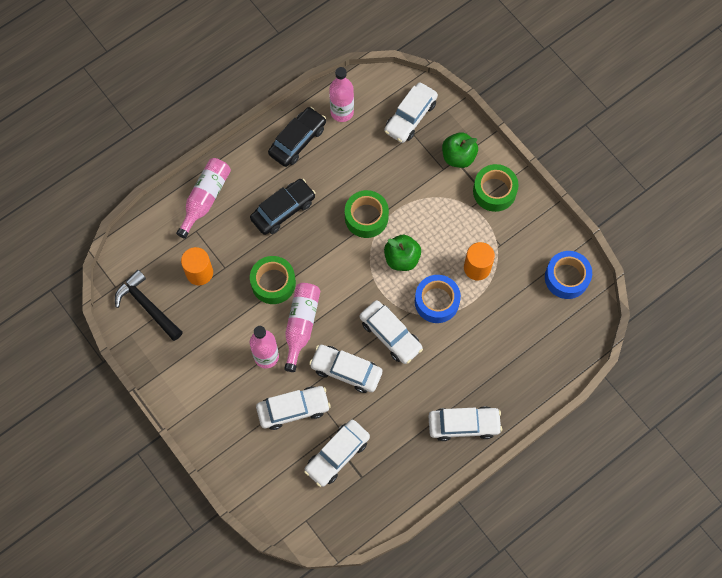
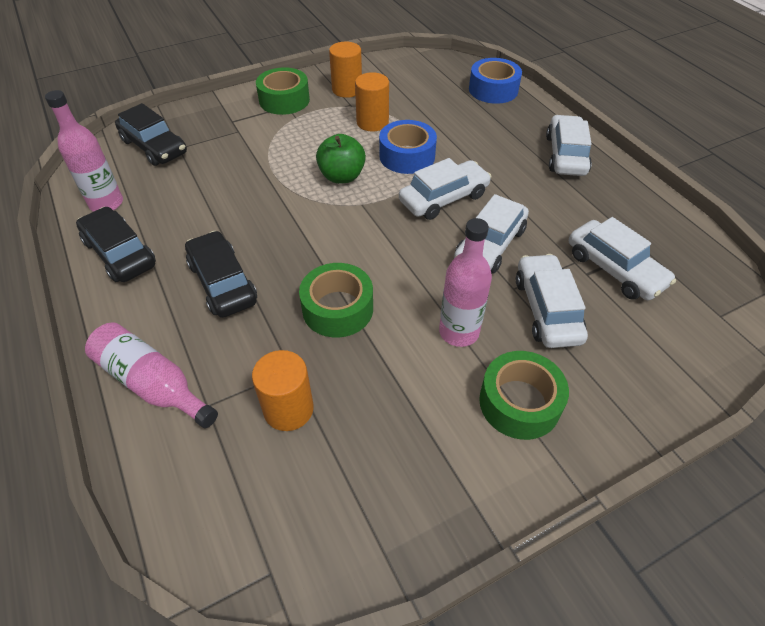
camera: 80 degrees left, 20 degrees down
black hammer [115,270,183,341] -> none
pink bottle [284,283,320,372] -> none
green tape [345,190,389,238] -> green tape moved to [479,351,569,440]
white car [384,82,438,143] -> black car [115,103,187,166]
green apple [442,132,478,168] -> none
blue tape [545,251,592,299] -> blue tape moved to [469,58,522,104]
none -> orange cylinder [329,41,362,98]

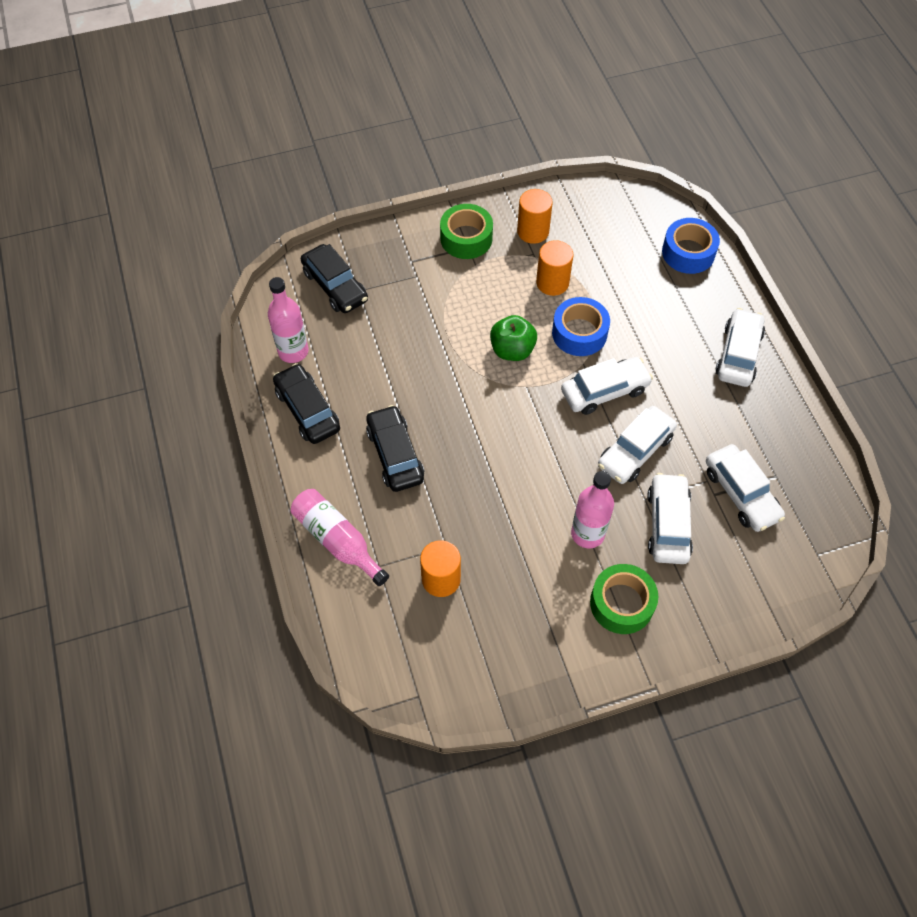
camera: 10 degrees right, 10 degrees up
green tape [299,263,373,338] -> none

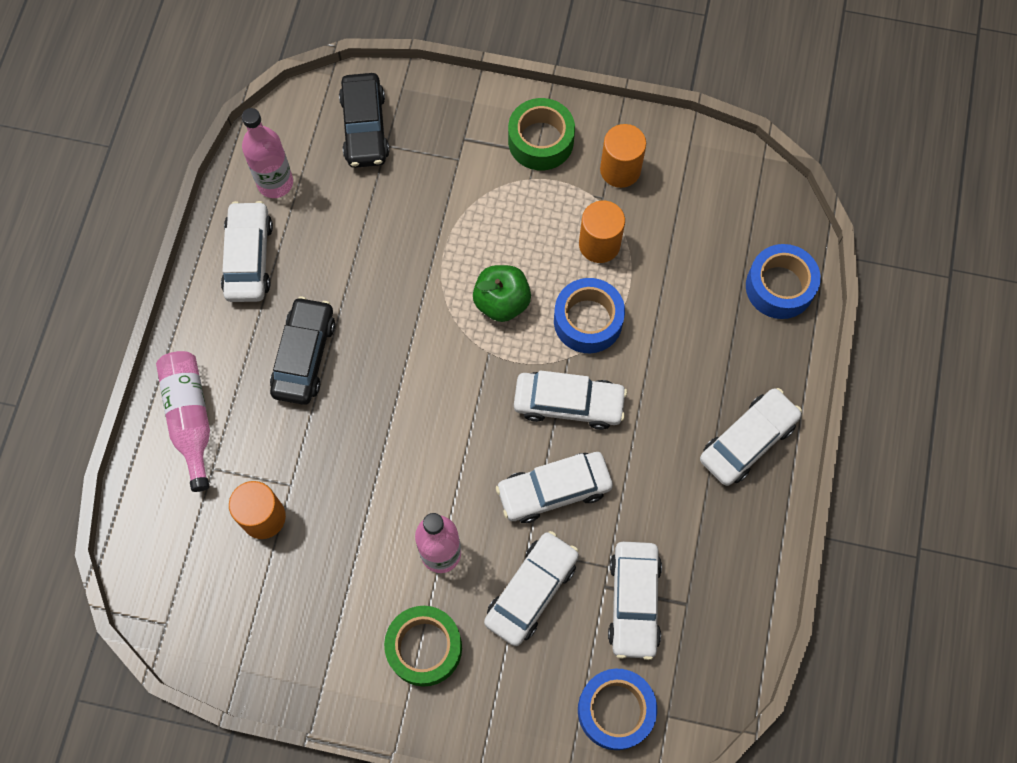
camera: 30 degrees right, 10 degrees up
black car [273,363,340,444] -> white car [221,201,273,302]
none -> blue tape [578,669,657,750]

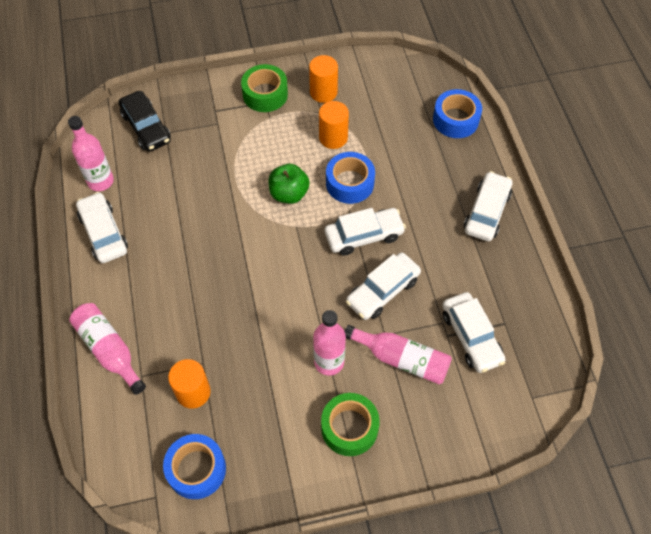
camera: 25 degrees left, 10 degrees down
black car [270,297,335,405] -> none
white car [484,531,579,646] -> pink bottle [345,325,452,384]
blue tape [578,669,657,750] -> blue tape moved to [163,434,226,499]

